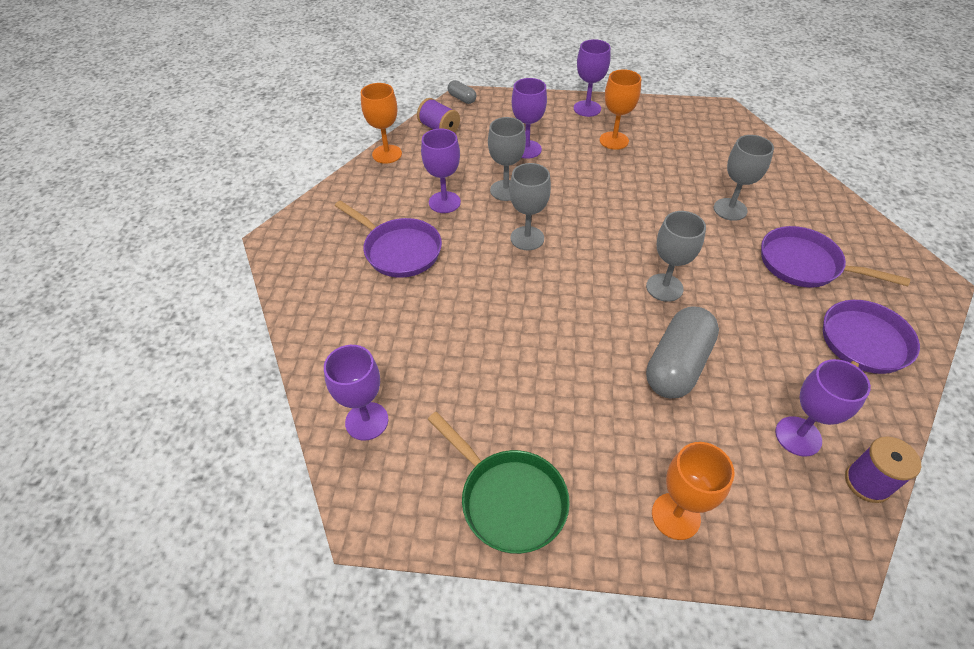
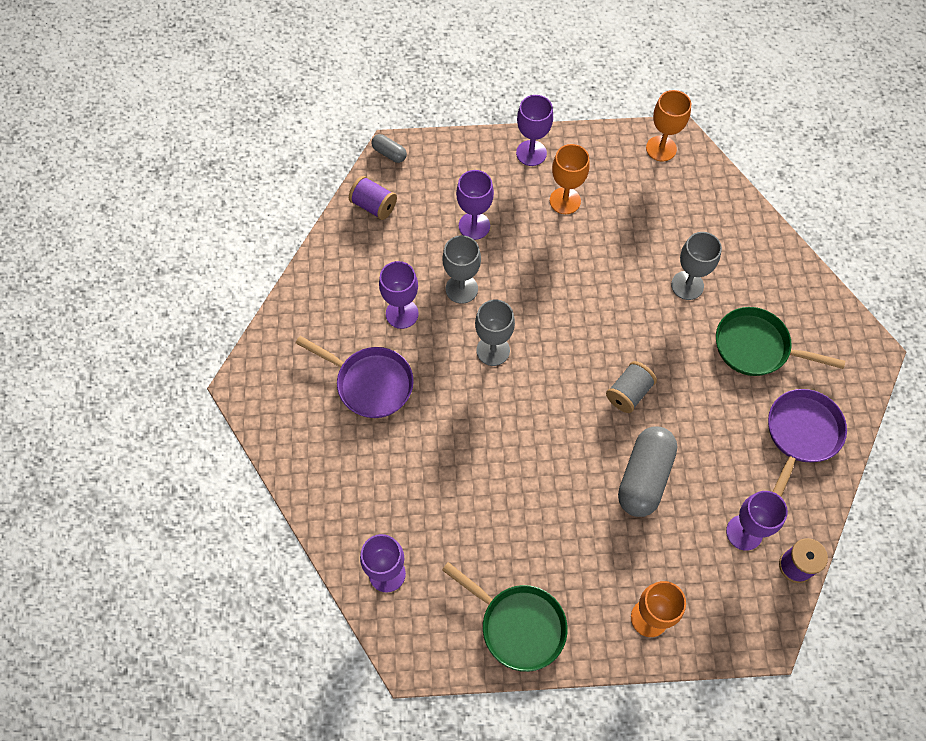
camera: 10 degrees left, 15 degrees up
orange goblet [361,83,402,164] -> orange goblet moved to [646,90,691,162]
grey goblet [646,211,706,302] -> grey spool [606,361,657,413]
purple pan [761,226,910,288] -> green pan [716,307,845,376]

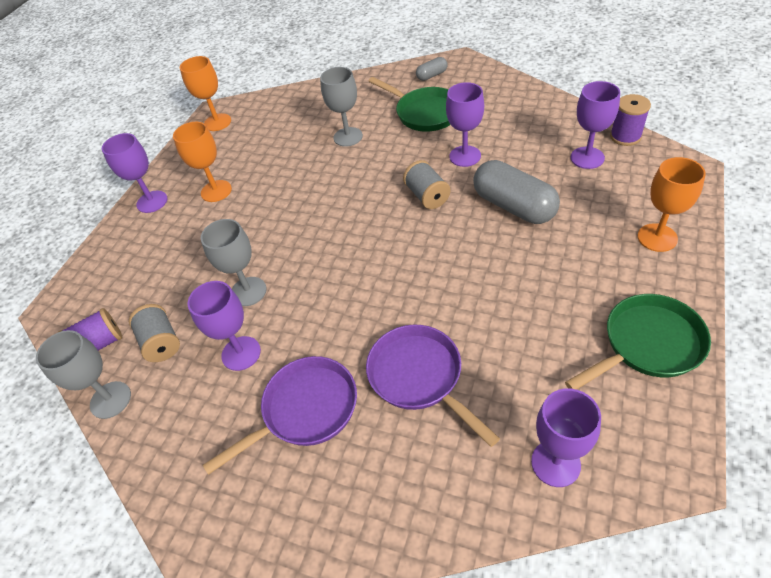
camera: 60 degrees left, 15 degrees down
grey capsule [371,134,407,163] -> grey capsule moved to [416,57,448,81]
purple goblet [456,170,494,240] -> purple goblet moved to [446,82,484,167]
grey goblet [475,300,515,366] -> grey goblet moved to [36,330,131,419]
green pan [716,307,845,376] -> green pan turned 90 degrees counterclockwise [368,77,450,132]
purple pan [768,389,847,497] -> purple pan moved to [366,325,500,447]
none -> grey spool [129,304,180,362]

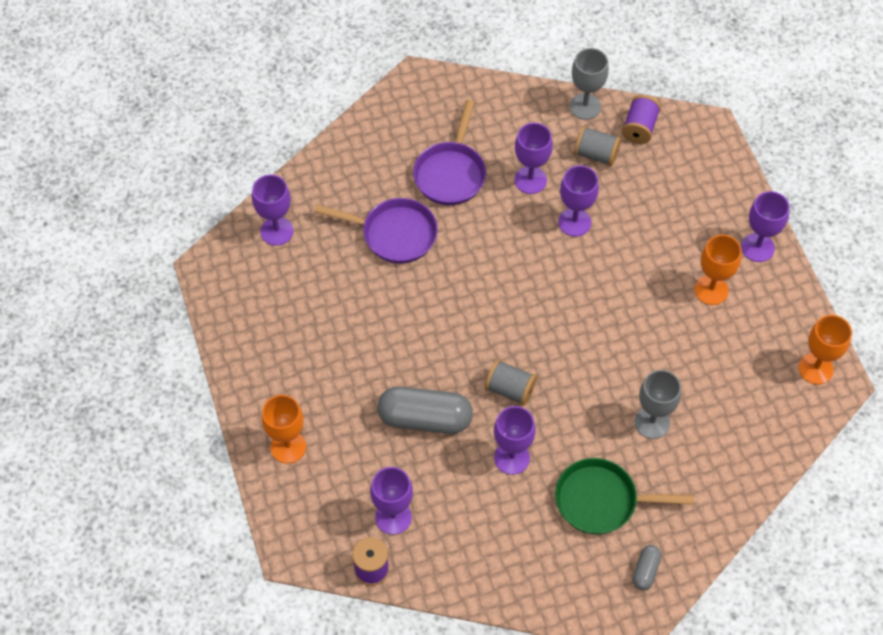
camera: 135 degrees right, 10 degrees up
grey goblet [201,219,267,306] -> purple goblet [558,165,599,237]
green pan [565,294,711,390] -> none

